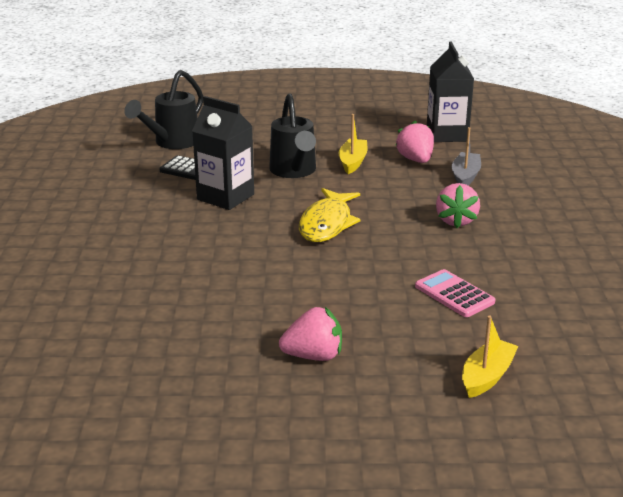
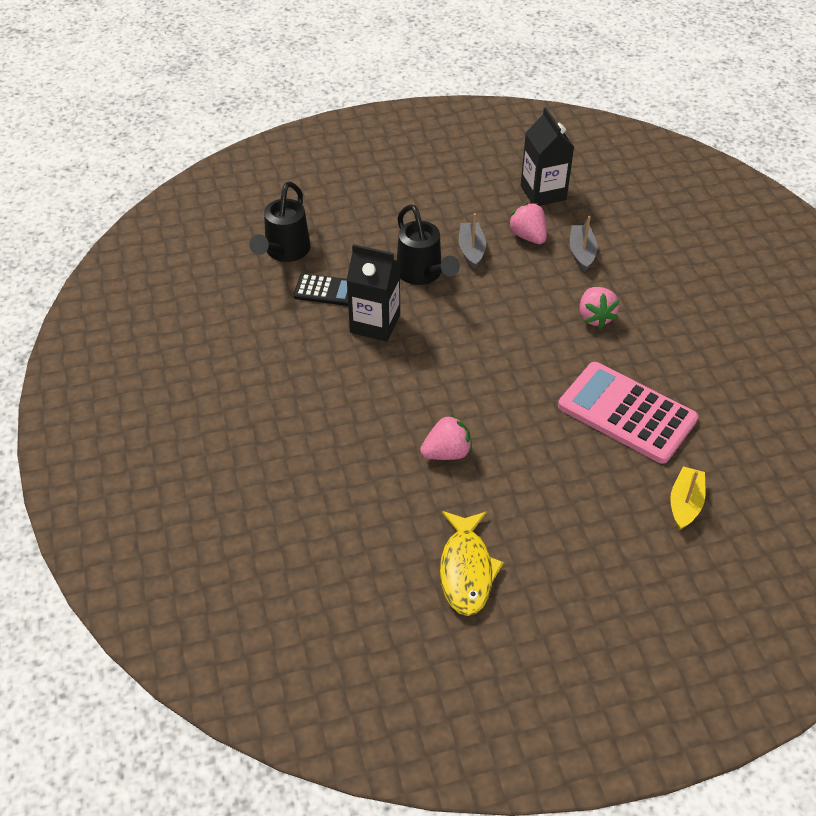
camera: 15 degrees left, 20 degrees up
pink strawberry [279,307,342,361] -> pink strawberry moved to [420,414,472,460]
yellow fish [299,188,361,242] -> yellow fish moved to [440,511,504,616]
yellow boat [338,114,367,174] -> grey boat [459,213,486,269]
pink calculator [415,269,495,317] -> pink calculator [558,362,698,464], size x1.92

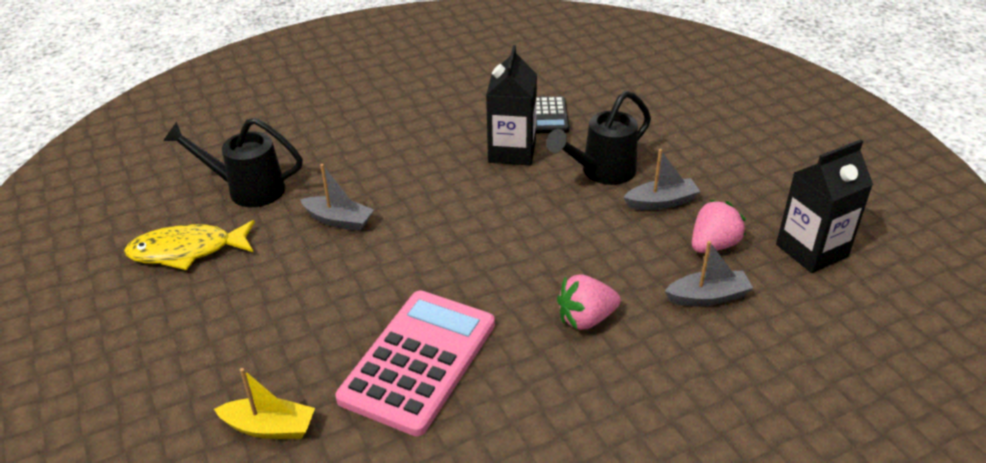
camera: 80 degrees right, 10 degrees down
black watering can [250,182,311,262] -> black watering can moved to [163,117,303,207]
pink strawberry [420,414,472,460] -> grey boat [300,164,374,231]

